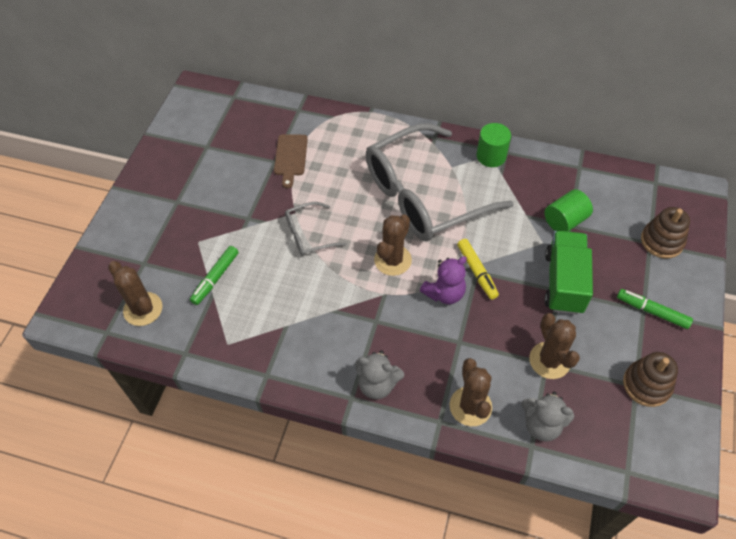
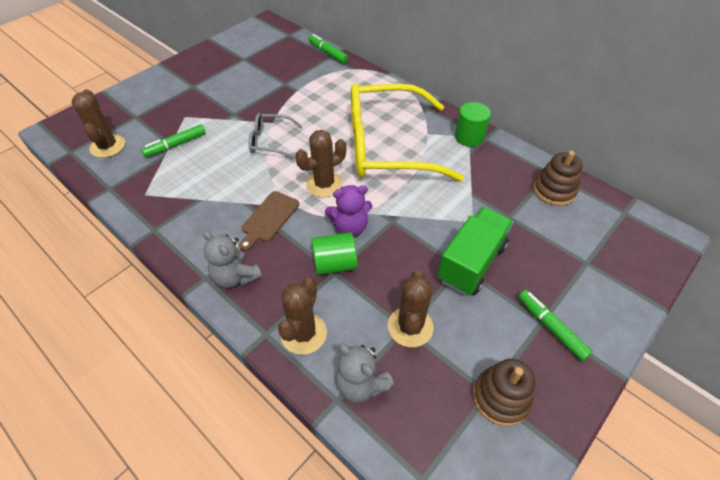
camera: 25 degrees right, 5 degrees down
brown cutting board [274,134,308,188] -> brown cutting board moved to [239,191,299,251]
grey glasses [366,123,514,242] -> yellow glasses [351,83,464,182]
yellow marker [457,239,499,300] -> none
green cylinder [544,189,593,231] -> green cylinder moved to [311,232,358,275]
brown stacking toy [641,207,690,258] -> brown stacking toy moved to [533,151,583,206]
none -> green marker [309,34,348,64]

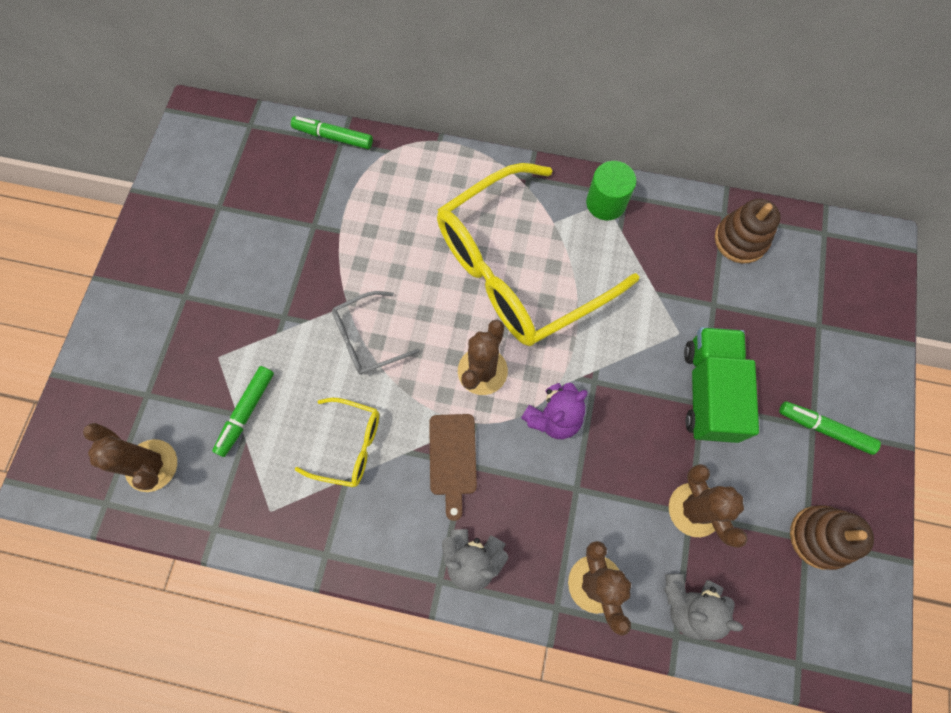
camera: 30 degrees left, 20 degrees up
green cylinder [311,232,358,275] -> none
none -> yellow glasses [295,398,379,487]

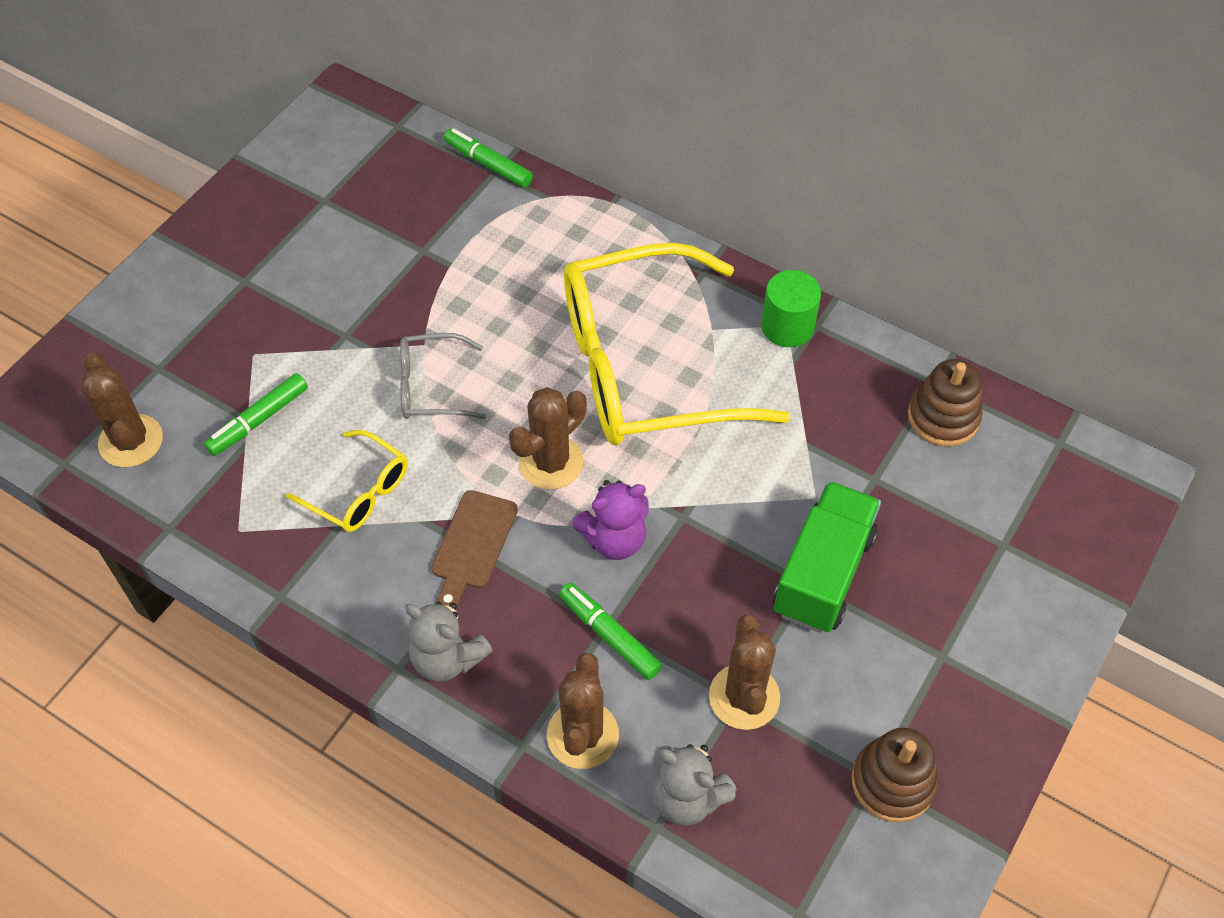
camera: 20 degrees right, 15 degrees down
green marker [779,402,881,455] -> green marker moved to [559,583,662,680]

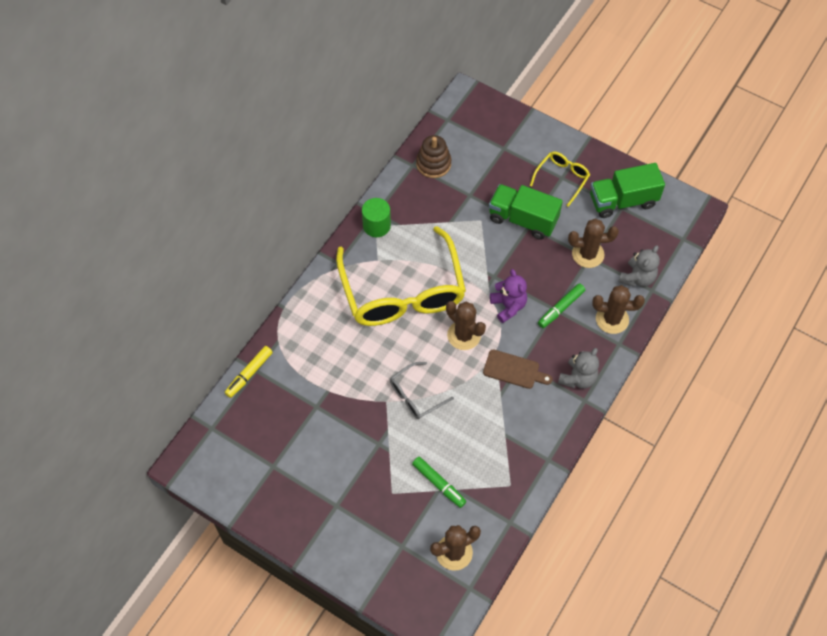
camera: 90 degrees left, 5 degrees up
yellow glasses [286,430,407,532] -> yellow glasses moved to [530,152,590,207]
grey glasses [400,333,486,419] -> grey glasses turned 60 degrees clockwise [390,362,454,419]
green marker [444,128,533,188] -> yellow marker [225,346,273,398]
brown stacking toy [852,728,938,822] -> green truck [590,163,665,218]

